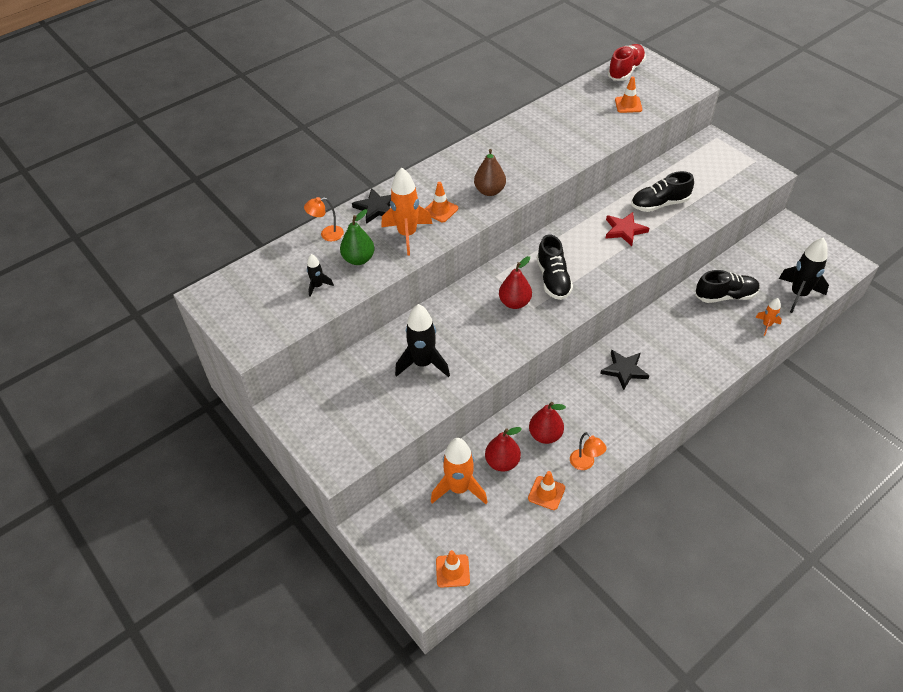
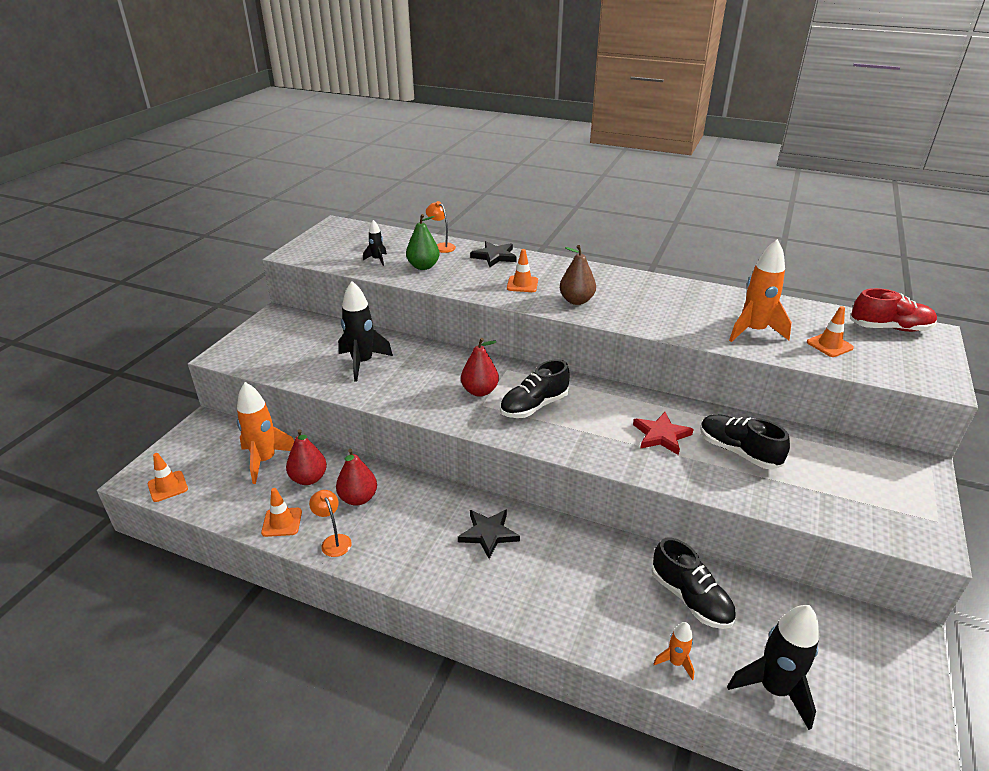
camera: 60 degrees right, 15 degrees down
orange rocket [381,167,433,256] -> orange rocket moved to [729,239,792,342]
orange lamp [570,432,607,470] -> orange lamp turned 120 degrees clockwise [309,490,352,557]

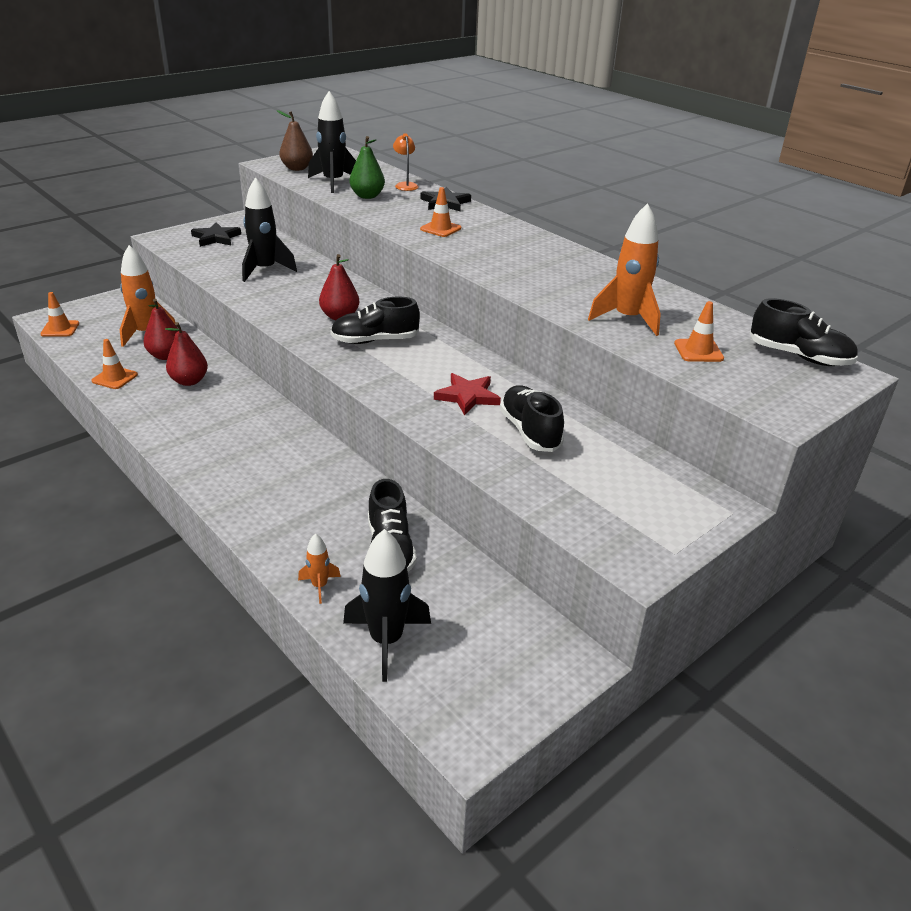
camera: 25 degrees right, 0 degrees up
orange lamp [309,490,352,557] -> none
black rocket [363,220,387,266] -> black rocket [308,91,356,193], size x1.97
black star [458,509,520,559] -> black star moved to [191,222,241,247]
brown pear [560,245,596,305] -> brown pear moved to [276,110,313,171]
red shoe [851,288,937,332] -> black shoe [750,298,858,366]

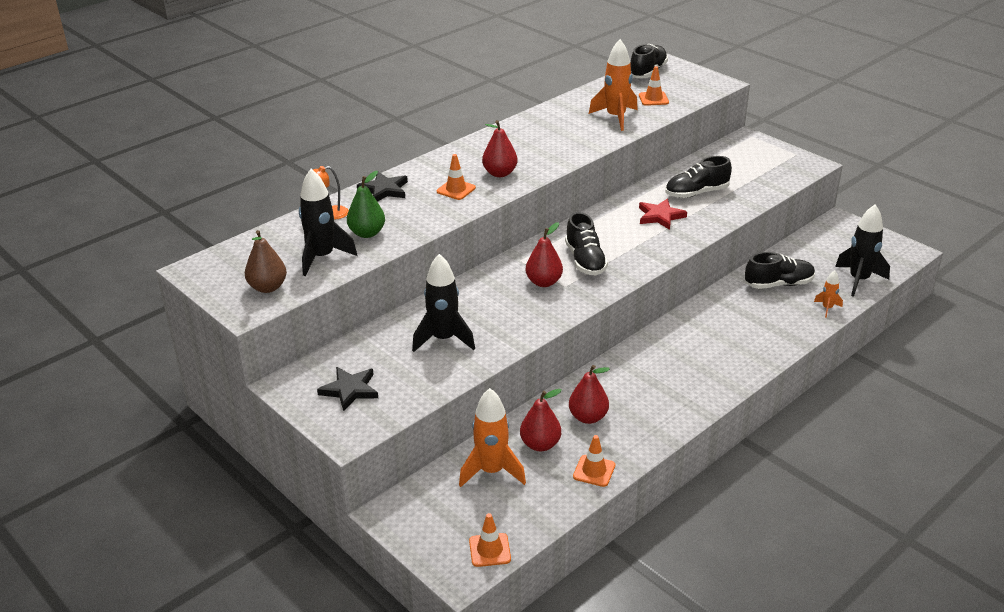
camera: 90 degrees left, 0 degrees up
none -> red pear [482,120,518,177]

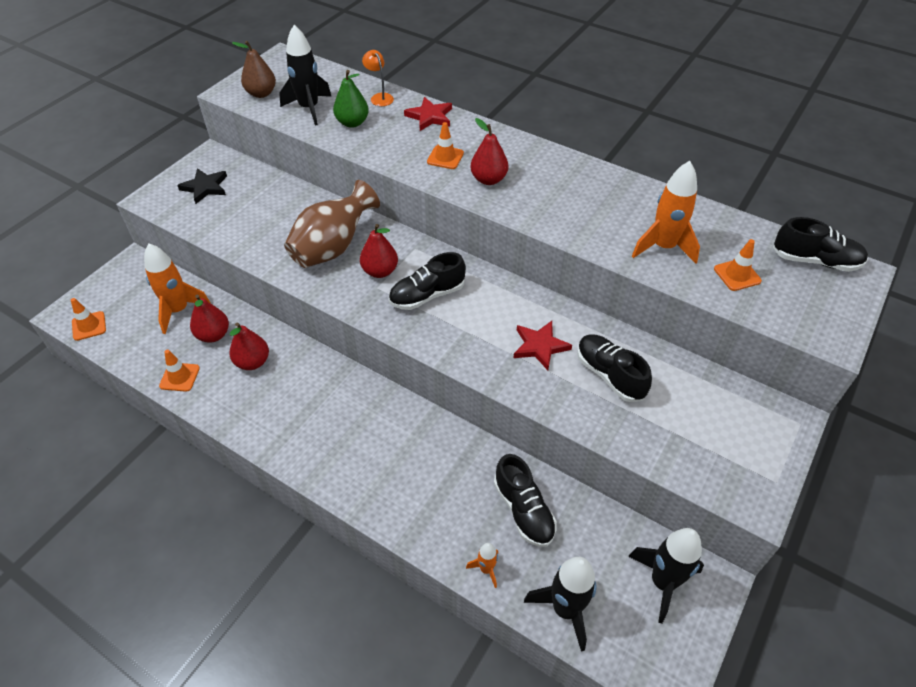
camera: 75 degrees right, 15 degrees up
black star [357,172,408,202] -> red star [404,97,452,131]
black rocket [412,254,475,352] -> black rocket moved to [628,528,704,624]
none -> brown vase [284,180,380,268]

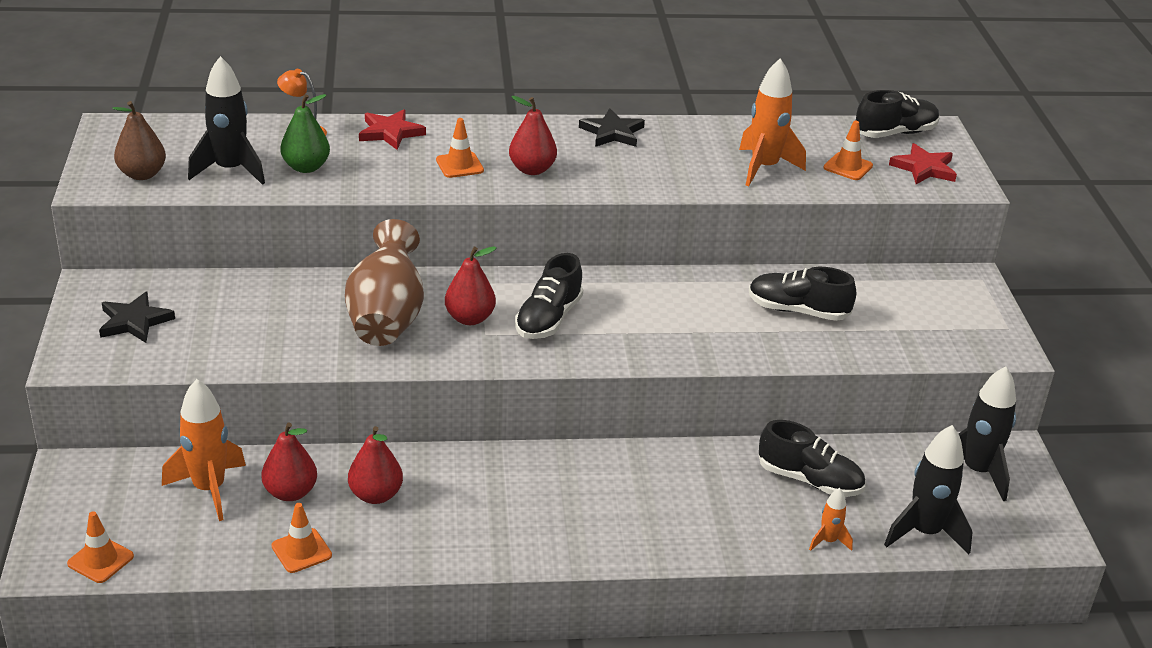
camera: 40 degrees left, 15 degrees down
red star [514,321,572,370] -> red star moved to [889,143,957,184]
none -> black star [579,108,645,147]

